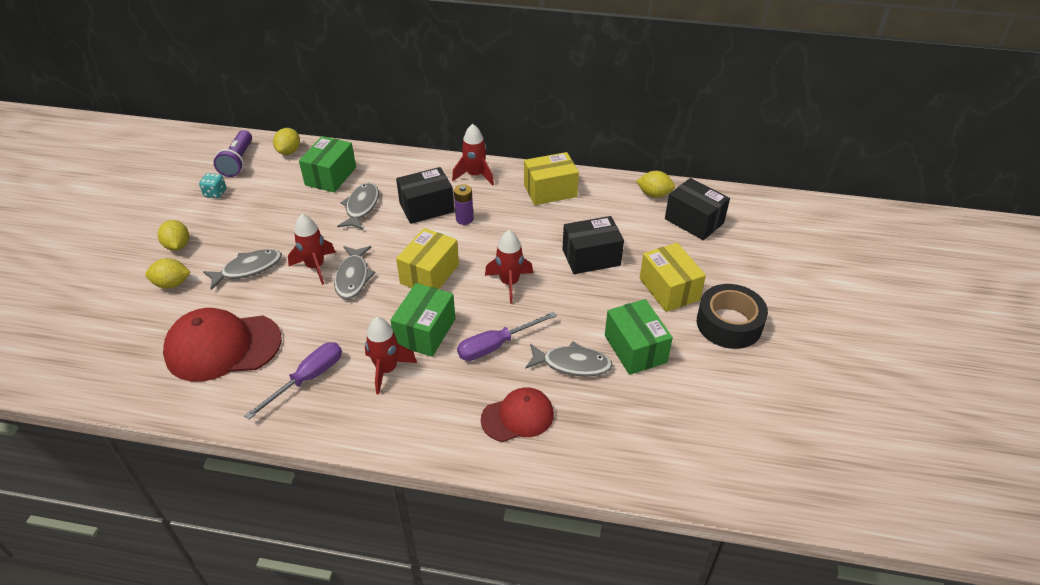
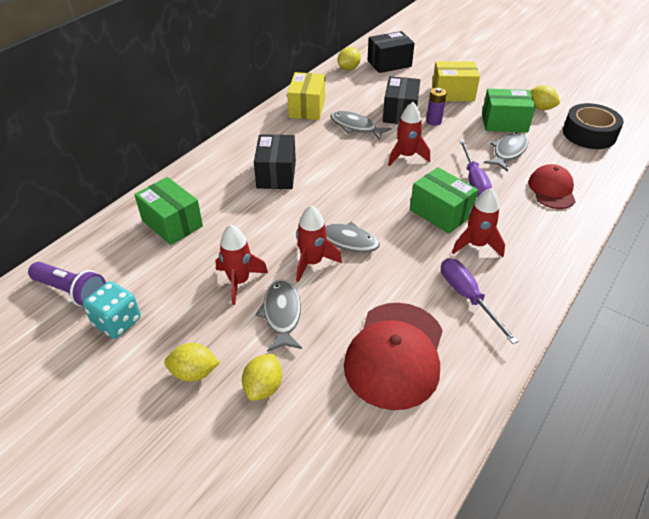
camera: 65 degrees left, 0 degrees up
turquoise dice [199,173,227,198] -> turquoise dice [83,281,141,339], size x1.54
yellow lemon [273,128,300,155] -> yellow lemon moved to [530,85,560,110]
grey fish [337,183,379,230] -> grey fish moved to [330,111,392,141]
yellow box [396,228,459,289] -> none
red rocket [452,124,494,185] -> red rocket moved to [215,225,268,305]
purple battery [454,184,474,225] -> purple battery moved to [426,88,447,126]
black tape [697,284,768,349] -> black tape moved to [563,103,624,149]

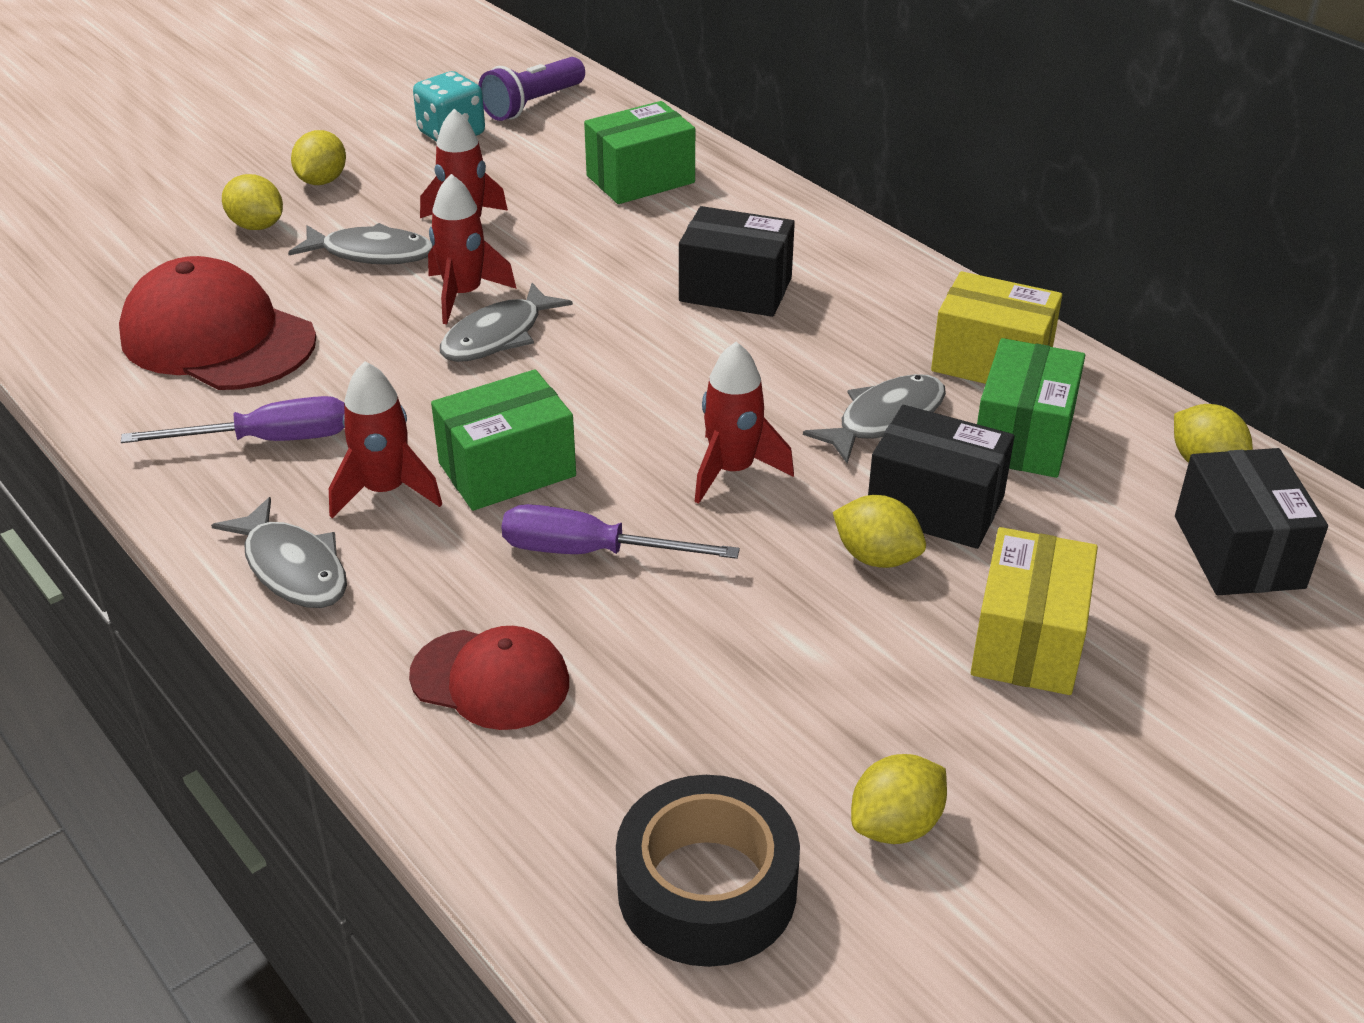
camera: 105 degrees right, 5 degrees down
purple battery [426,88,447,126] -> yellow lemon [833,495,926,568]
green box [482,89,536,132] -> green box moved to [977,338,1085,478]
grey fish [484,132,528,172] -> grey fish moved to [211,497,347,608]

